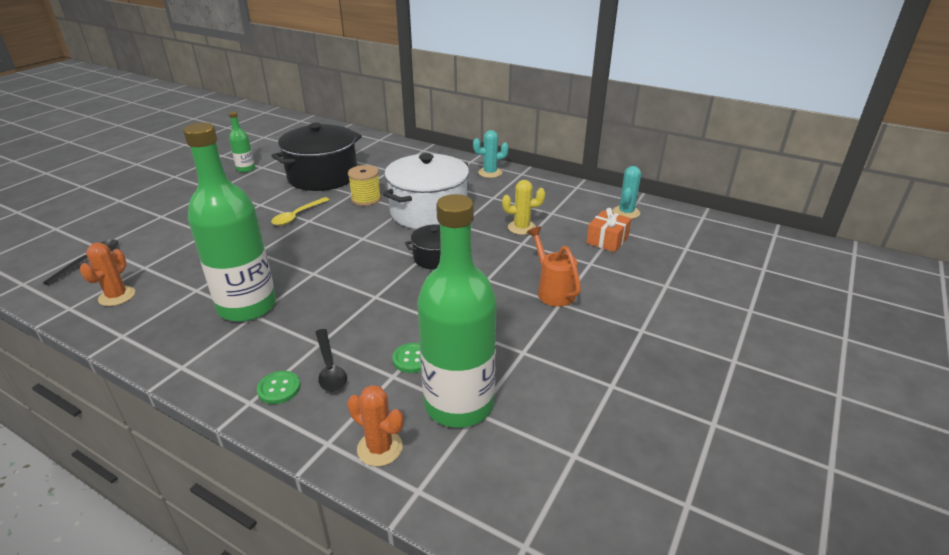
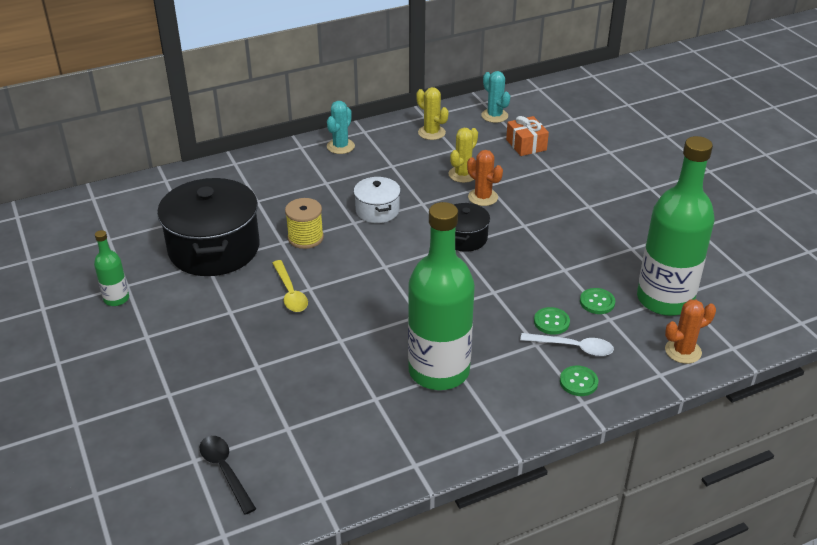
camera: 55 degrees left, 5 degrees up
orange cactus [80,243,135,306] -> orange cactus moved to [467,150,503,206]
black spoon [315,329,347,392] -> white spoon [520,333,614,356]
white pot [383,153,469,229] -> white pot [354,177,401,223], size x0.51
orange watering can [527,226,581,307] -> none
none -> yellow cactus [416,87,449,140]
none -> green button [534,307,570,335]

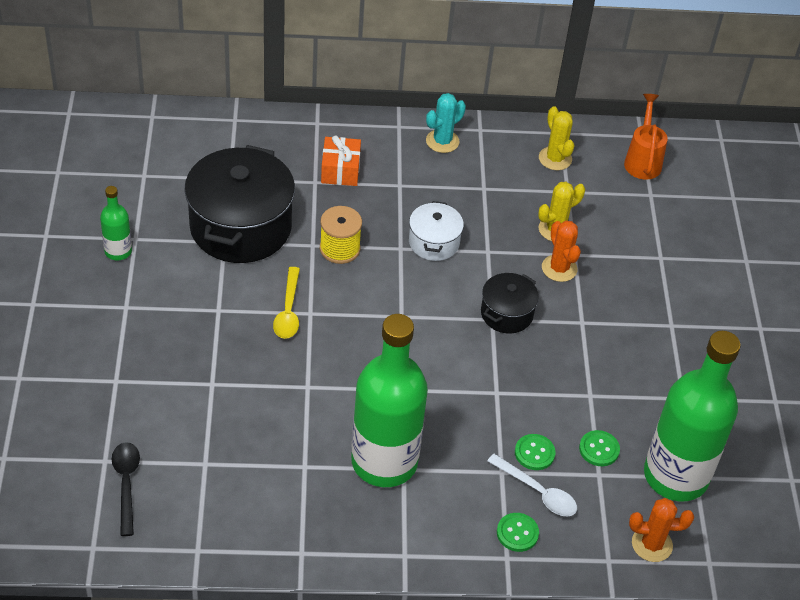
camera: 20 degrees right, 10 degrees up
turquoise cactus [481,71,510,123] -> orange watering can [624,94,668,180]
orange gift [506,116,549,156] -> orange gift moved to [321,135,361,186]

